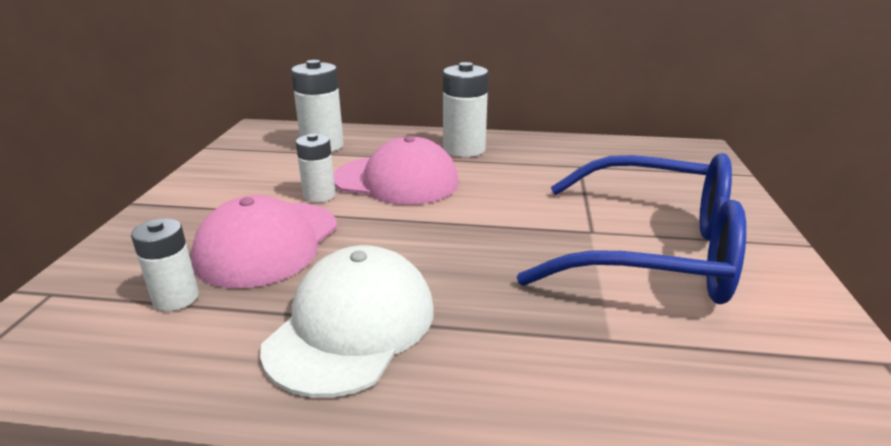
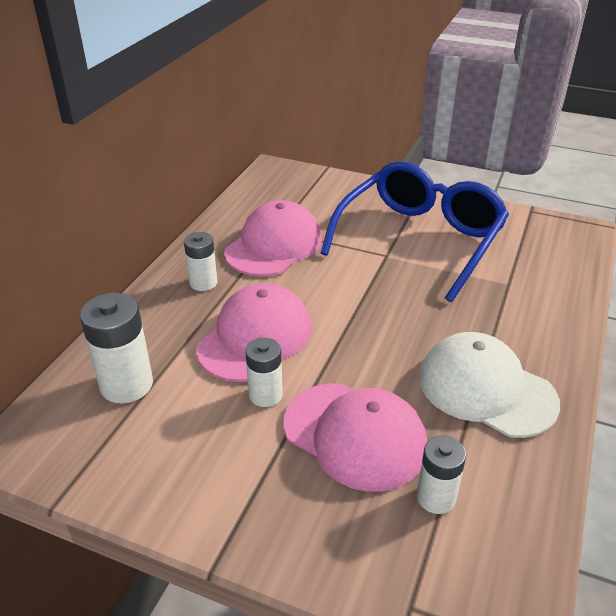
camera: 75 degrees left, 10 degrees up
white battery [443,62,488,157] -> white battery [184,232,218,291], size x0.63
none -> pink cap [224,200,322,276]

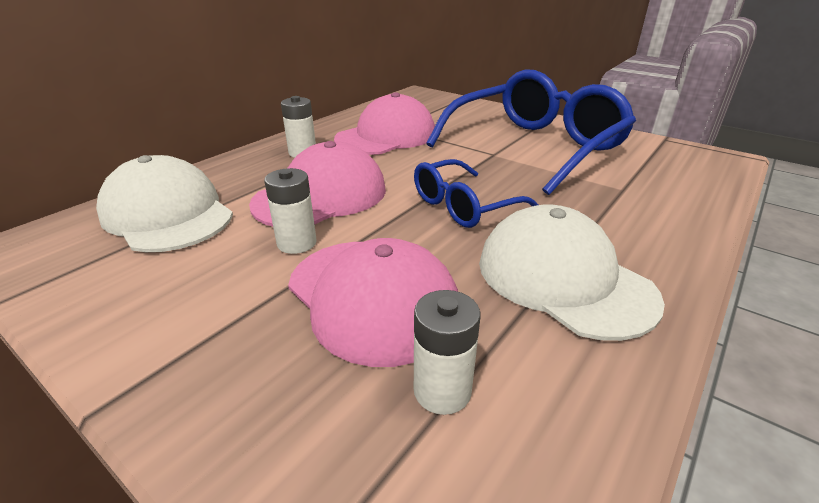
camera: 15 degrees right, 5 degrees down
white battery [80,293,153,403] -> white cap [96,155,233,252]
none -> blue glasses [414,159,538,228]

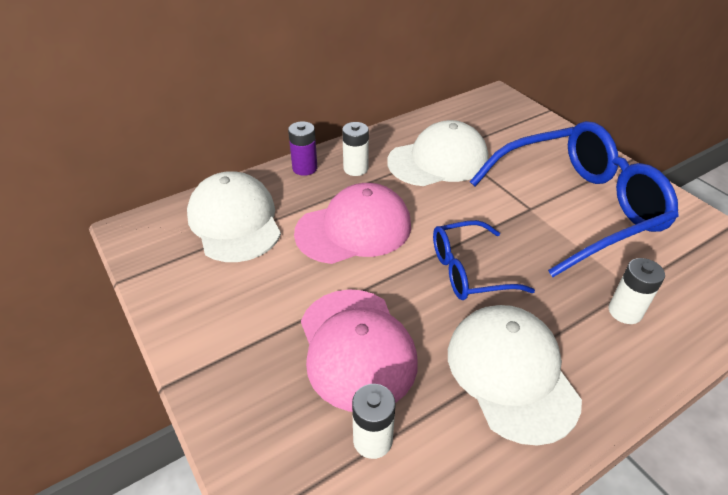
camera: 20 degrees right, 10 degrees up
white battery [264,168,317,254] -> white battery moved to [609,258,665,324]
pink cap [334,92,435,155] -> white cap [387,120,488,186]
none -> purple battery [288,121,317,176]

